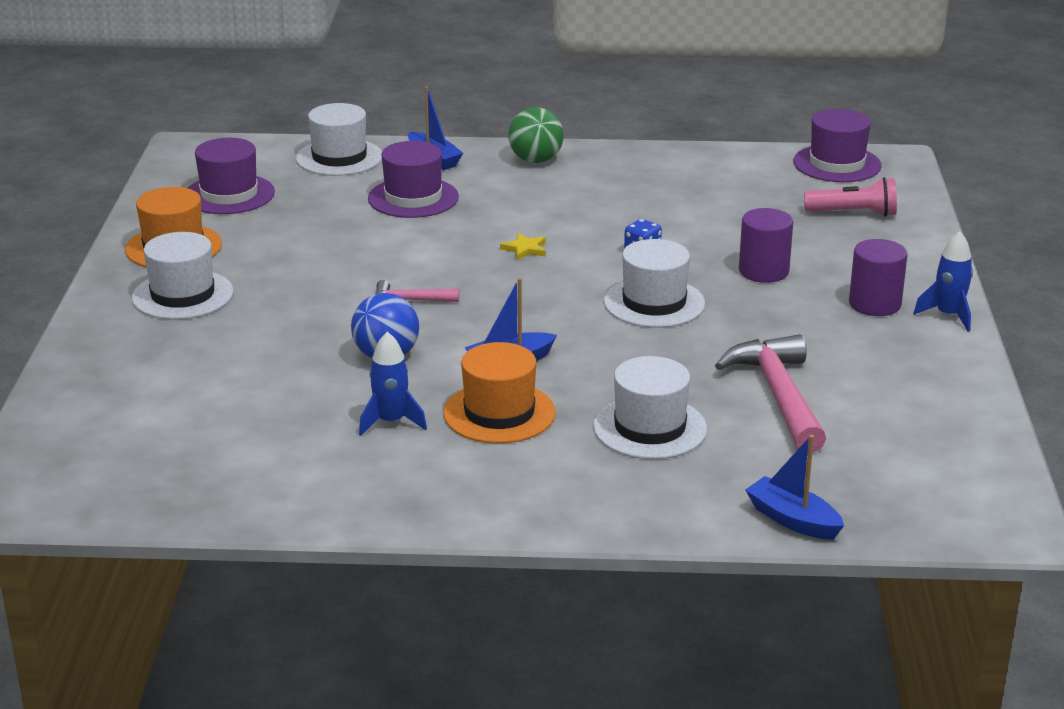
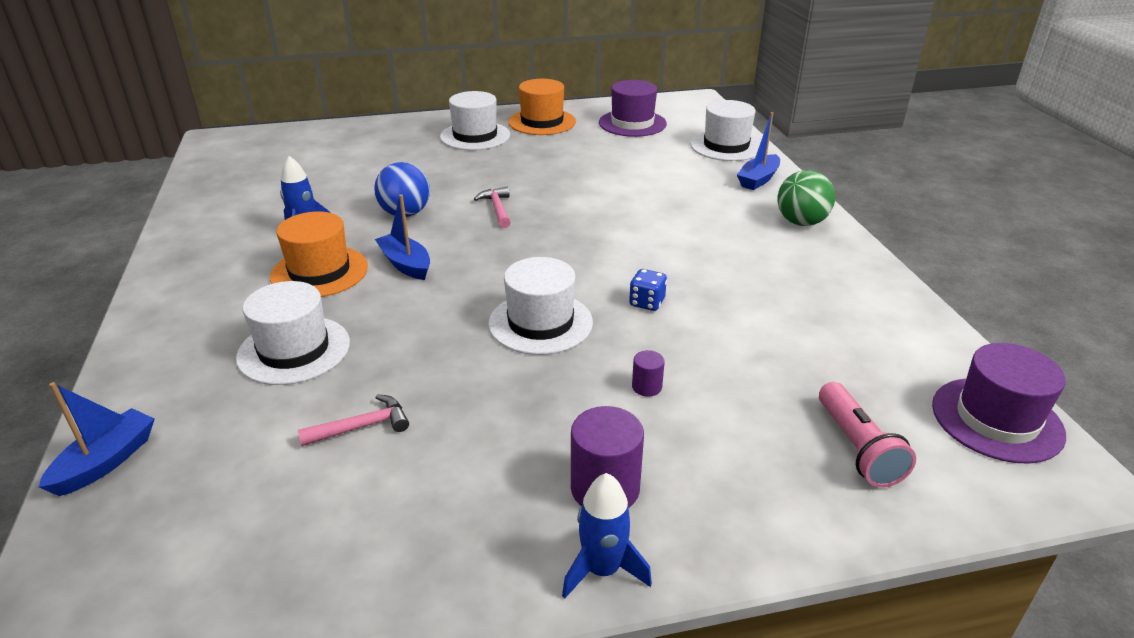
camera: 75 degrees right, 5 degrees up
purple hat [368,141,459,218] -> none
yellow star [500,233,546,260] -> none
pink hammer [715,334,826,453] -> pink hammer [298,394,409,446], size x0.50
purple cylinder [739,208,793,283] -> purple cylinder [632,350,665,397], size x0.51

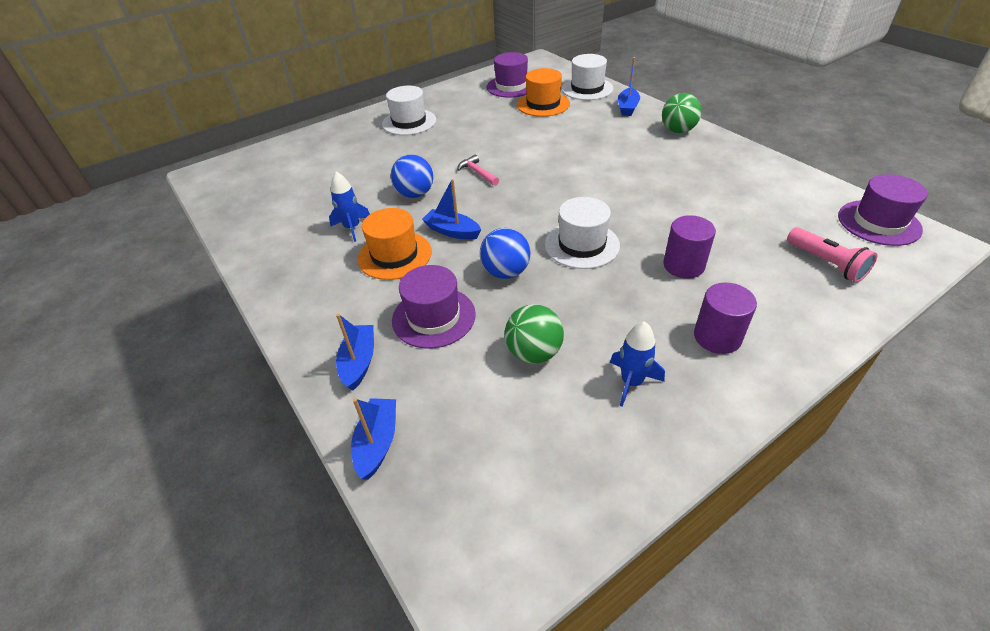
camera: 20 degrees left, 10 degrees up
white hat [236,281,350,385] -> purple hat [392,265,476,349]
pink hammer [298,394,409,446] -> green ball [504,304,564,364]
orange hat [508,79,576,135] -> orange hat moved to [517,68,570,117]
blue rocket [562,473,652,599] -> blue rocket moved to [610,321,665,407]
blue dice [629,269,667,311] -> none
purple cylinder [632,350,665,397] -> purple cylinder [663,215,716,278], size x1.97
none -> blue boat [336,314,374,391]
none -> blue ball [480,228,530,279]

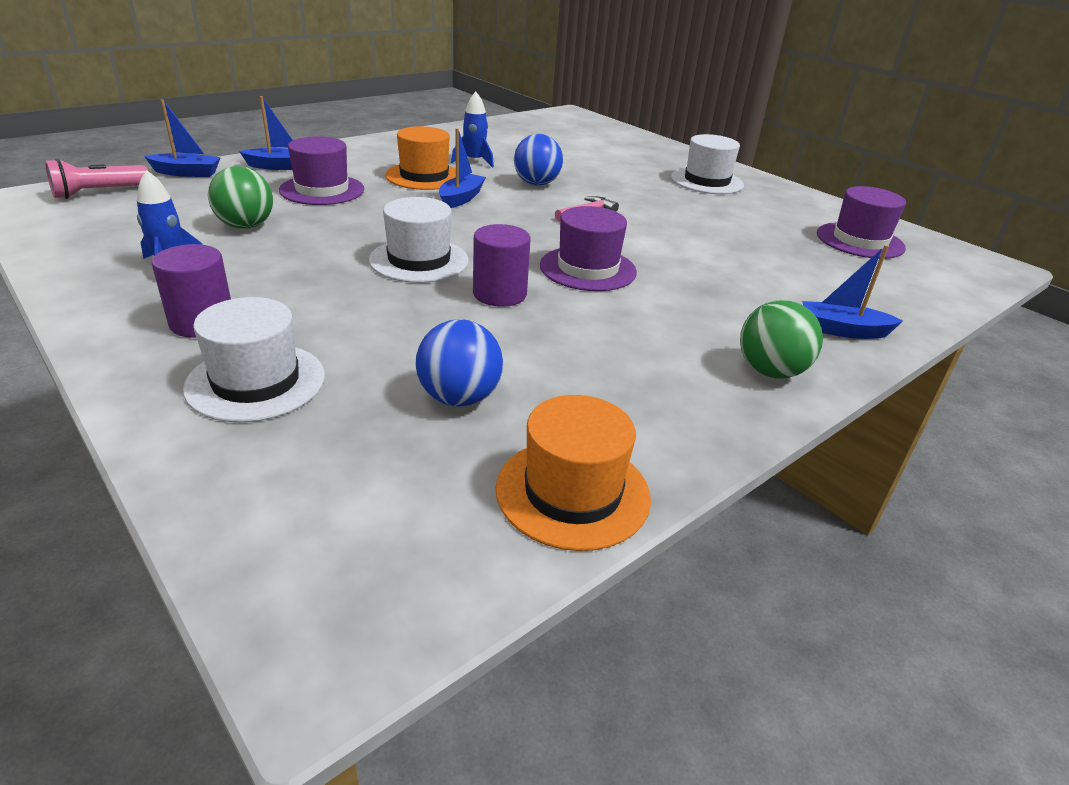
camera: 80 degrees right, 10 degrees down
blue ball [480,228,530,279] -> blue ball moved to [415,319,503,407]
orange hat [517,68,570,117] -> orange hat moved to [495,395,651,551]
white hat [562,54,613,100] -> white hat moved to [183,297,325,422]
purple cylinder [663,215,716,278] -> purple cylinder moved to [473,224,531,307]
pink flashlight [787,227,877,282] -> pink flashlight moved to [45,159,148,199]
purple hat [838,174,928,246] -> purple hat moved to [540,206,637,291]

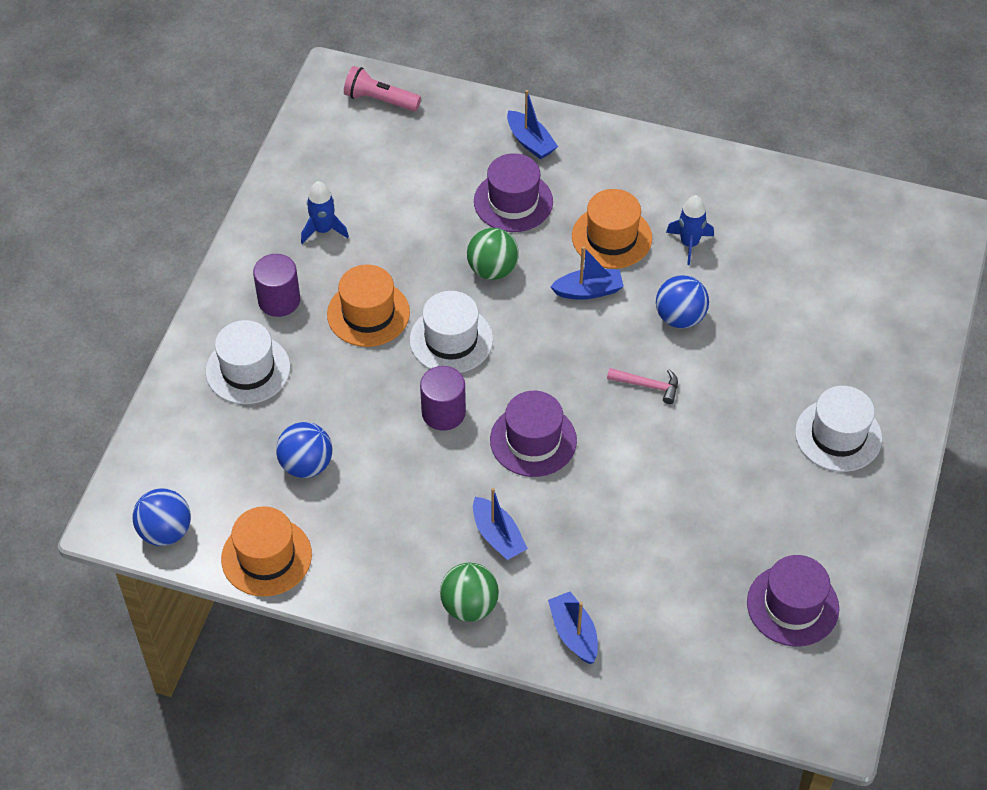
camera: 60 degrees right, 20 degrees up
blue boat [144,99,221,177] -> blue boat moved to [473,488,528,560]
green ball [208,166,273,229] -> green ball moved to [467,228,519,280]
none -> blue ball [133,488,191,546]
none -> orange hat [327,265,410,347]

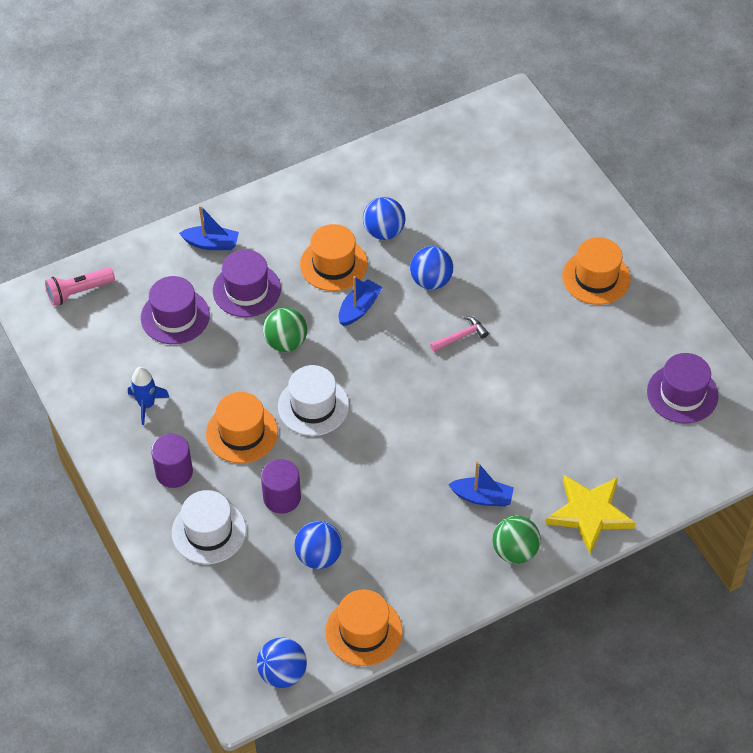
camera: 45 degrees left, 0 degrees up
purple cylinder [420,366,466,431] -> purple cylinder moved to [261,459,301,514]
purple hat [490,391,577,477] -> purple hat moved to [141,276,210,344]
blue boat [548,591,598,664] -> yellow star [545,474,636,554]
blue rocket [666,195,714,265] -> blue ball [363,197,406,240]
white hat [795,386,882,472] -> orange hat [562,237,631,305]

